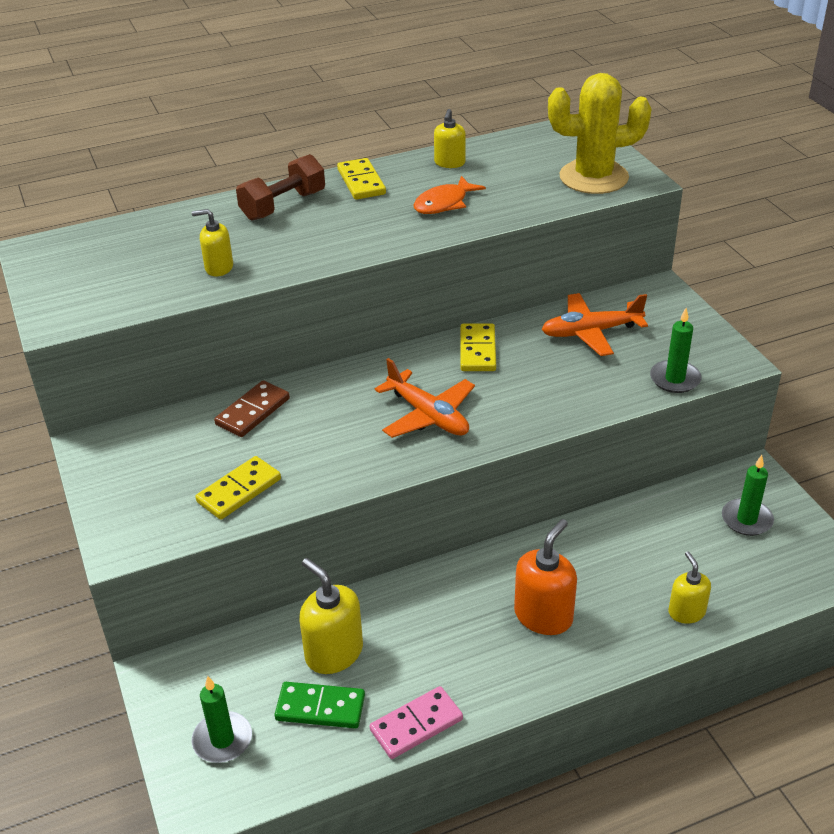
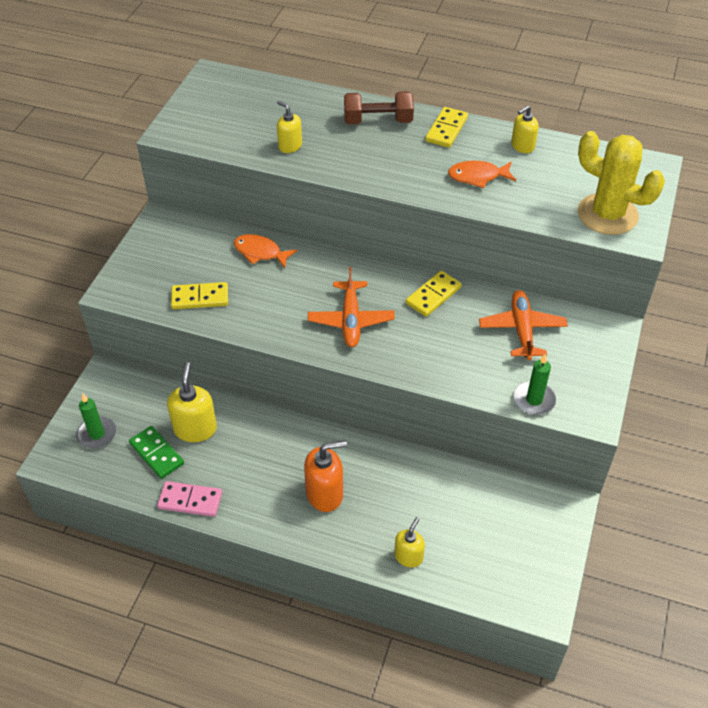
camera: 40 degrees right, 10 degrees up
brown domino [214,380,290,437] -> orange fish [234,234,297,268]
orange plane [541,293,648,356] -> orange plane turned 60 degrees clockwise [479,290,568,360]
green candle [722,455,774,536] -> none

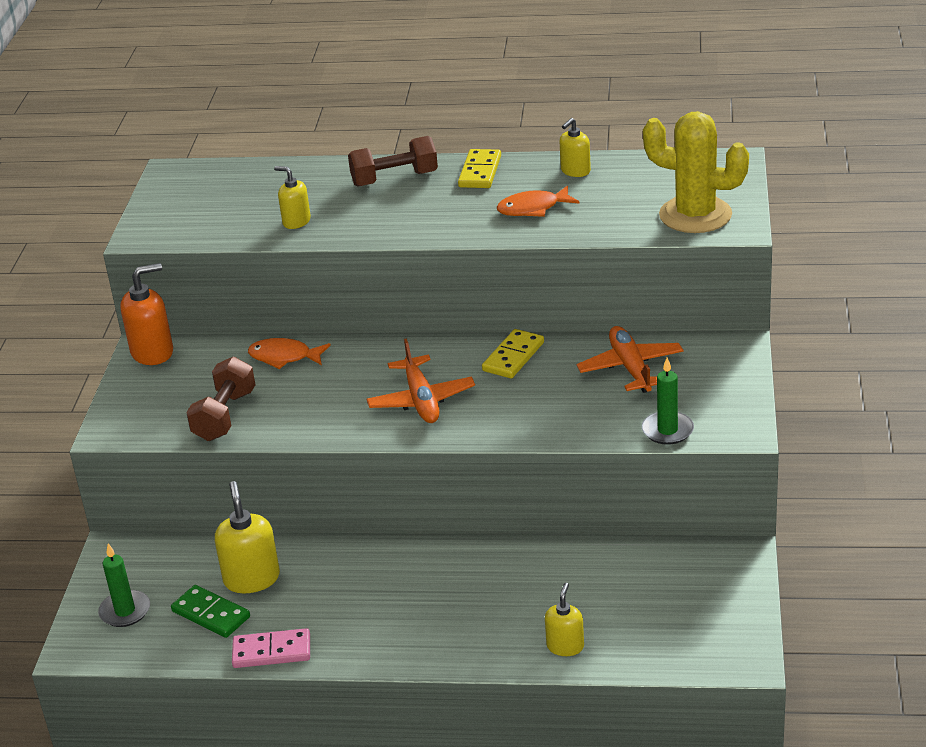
camera: 10 degrees left, 15 degrees down
yellow domino [171,282,228,309] -> brown dumbbell [186,357,255,441]
orange soap dispenser [304,440,347,512] -> orange soap dispenser moved to [120,263,173,365]

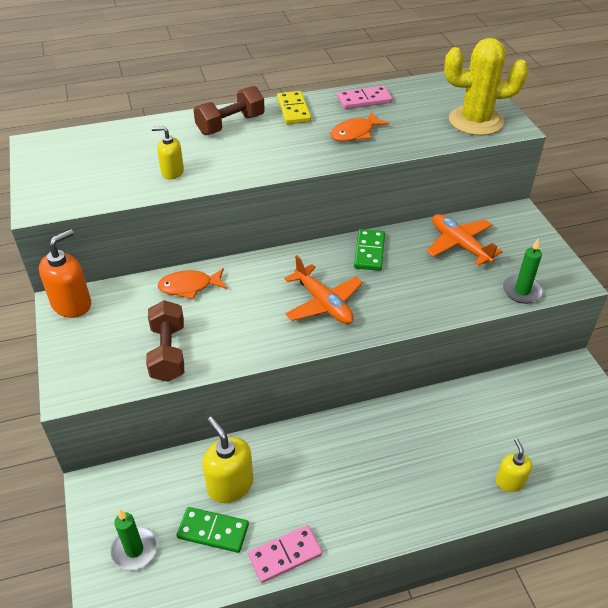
camera: 25 degrees left, 10 degrees up
yellow domino [482,329,544,378] -> green domino [354,229,385,271]
yellow soap dispenser [560,118,591,177] -> pink domino [337,86,392,109]

